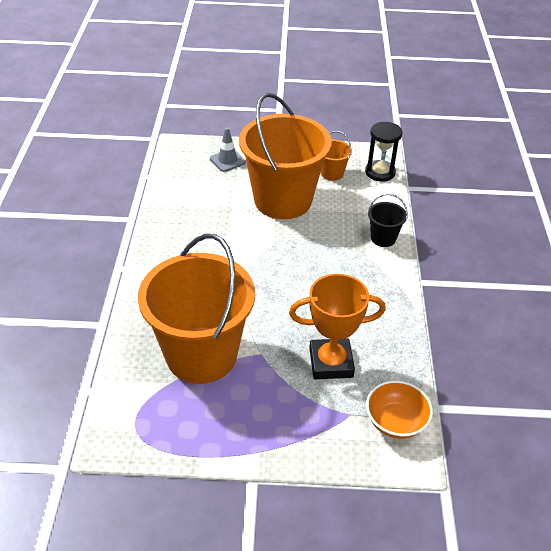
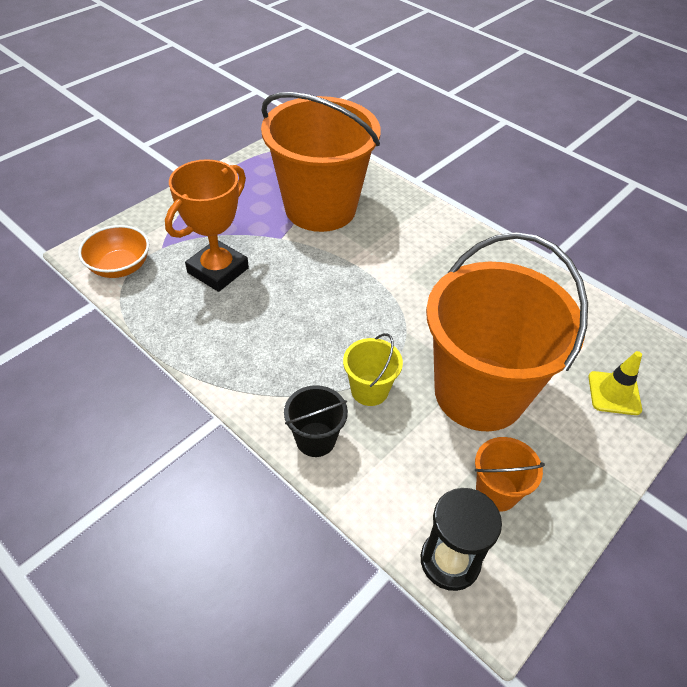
camera: 130 degrees right, 5 degrees up
grey traffic cone [210,127,246,172] -> yellow traffic cone [588,351,642,415]
none -> yellow bucket [343,333,403,406]

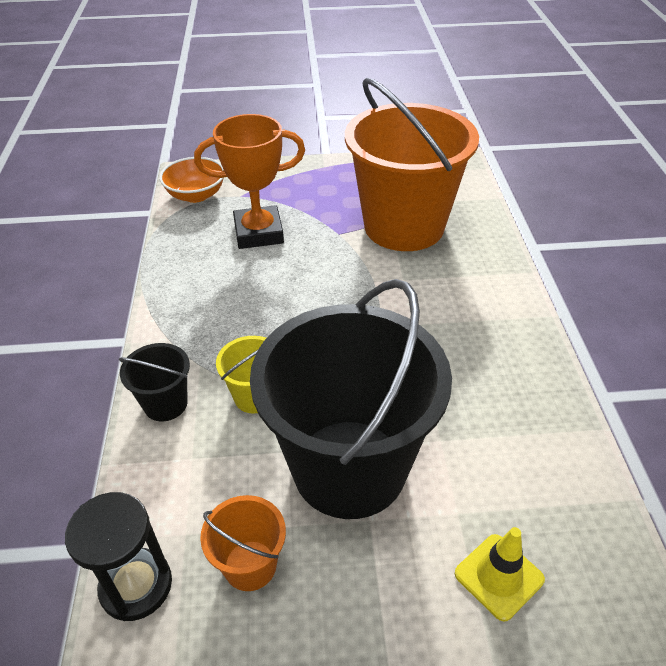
camera: 45 degrees right, 5 degrees down
orange bucket [426,232,588,431] -> black bucket [250,279,452,519]

